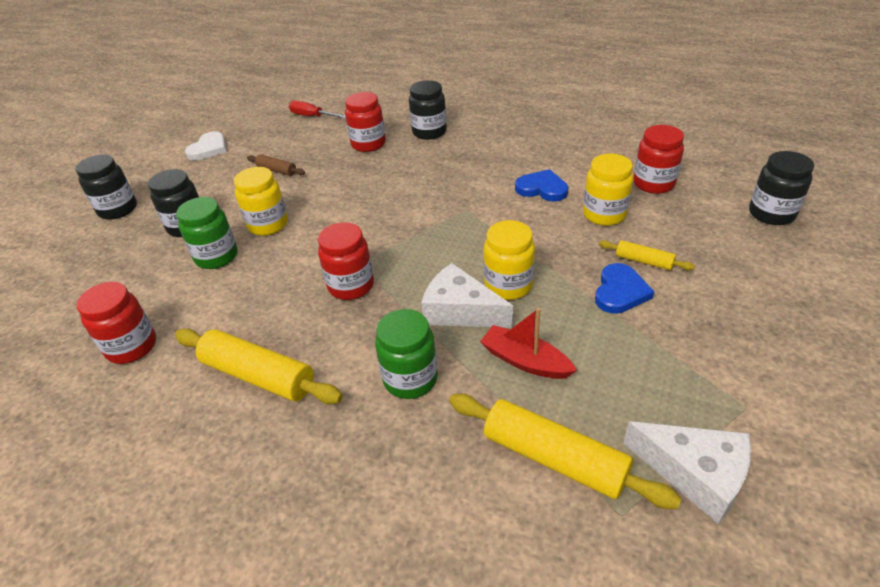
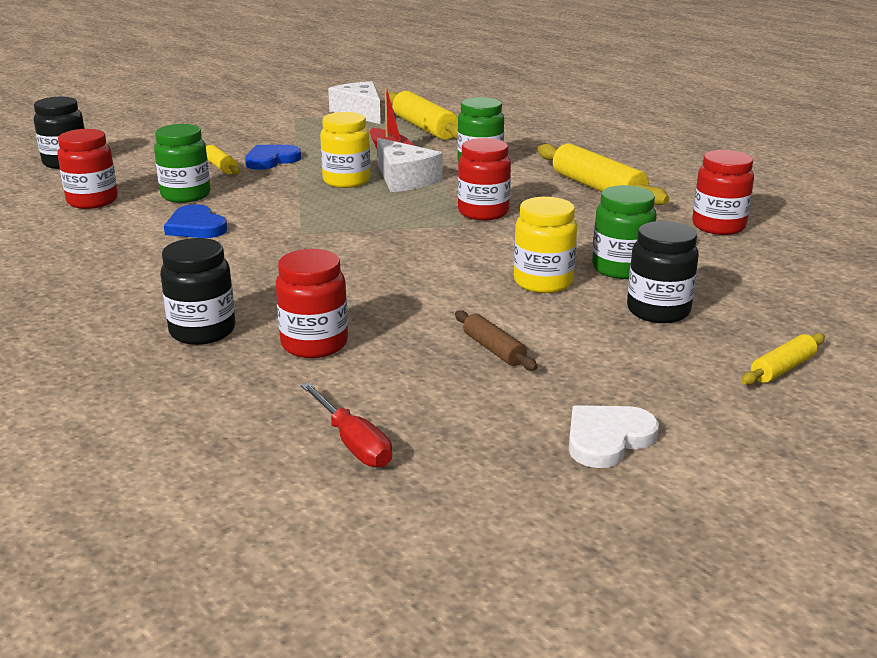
camera: 155 degrees left, 15 degrees down
black jar [75,154,137,220] -> yellow rolling pin [741,333,825,385]
yellow jar [583,154,633,226] -> green jar [154,124,211,203]

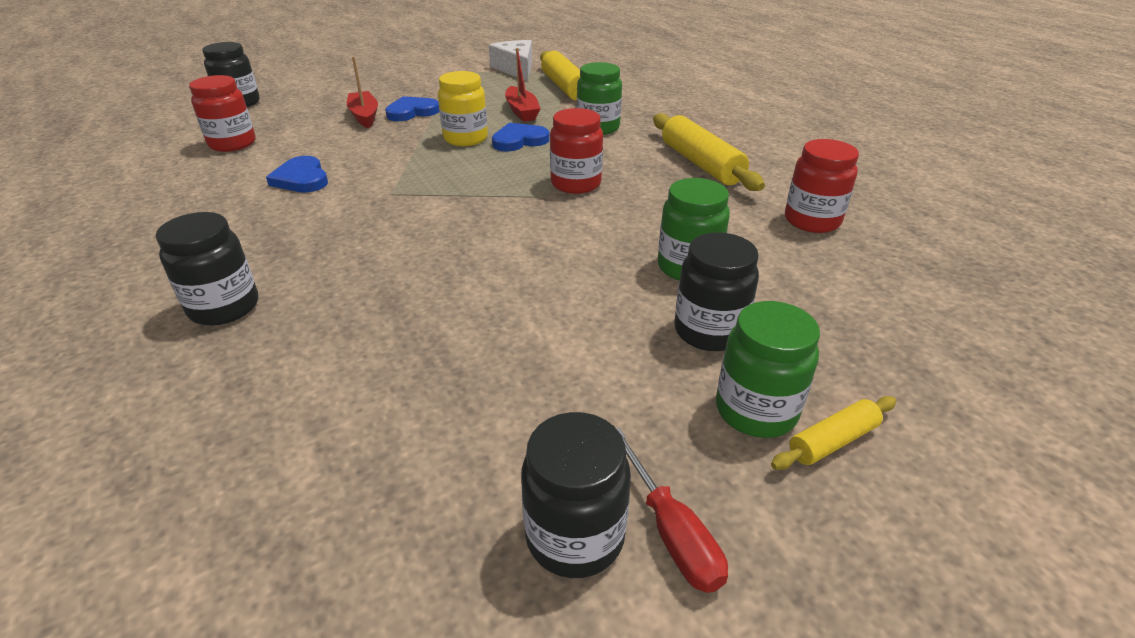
camera: 10 degrees right, 10 degrees up
green jar [154,124,211,203] -> green jar moved to [716,301,820,438]
yellow rolling pin [206,145,240,175] -> red boat [347,56,378,128]
red jar [276,249,348,358] -> none
red screwdriver [301,382,392,468] -> red screwdriver moved to [616,428,728,593]
white cheese [377,138,443,192] -> blue heart [492,123,550,152]
brown rolling pin [455,310,538,371] -> none
yellow jar [514,197,577,293] -> none
white heart [569,405,659,468] -> black jar [521,412,631,578]

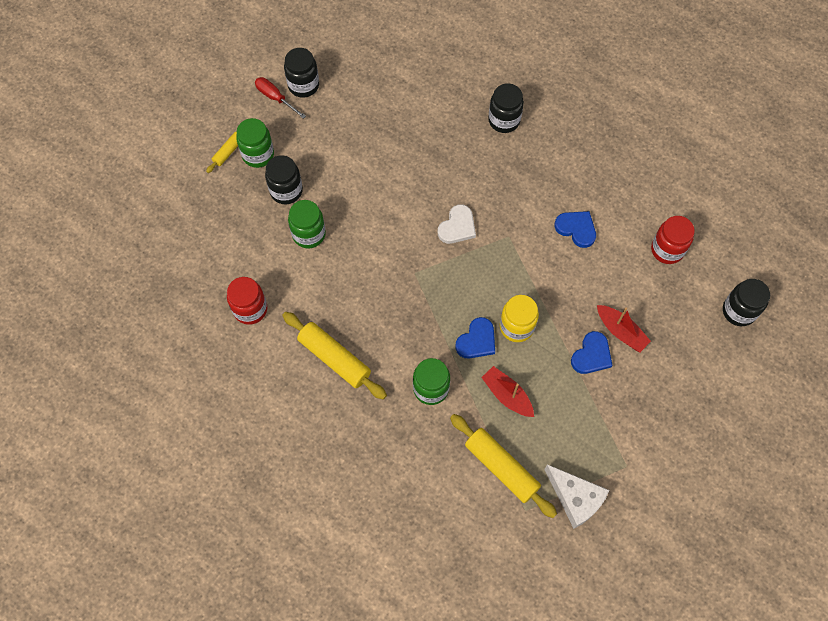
camera: 155 degrees right, 30 degrees up
red jar [550,108,603,194] -> none
none -> white heart [438,204,476,244]

